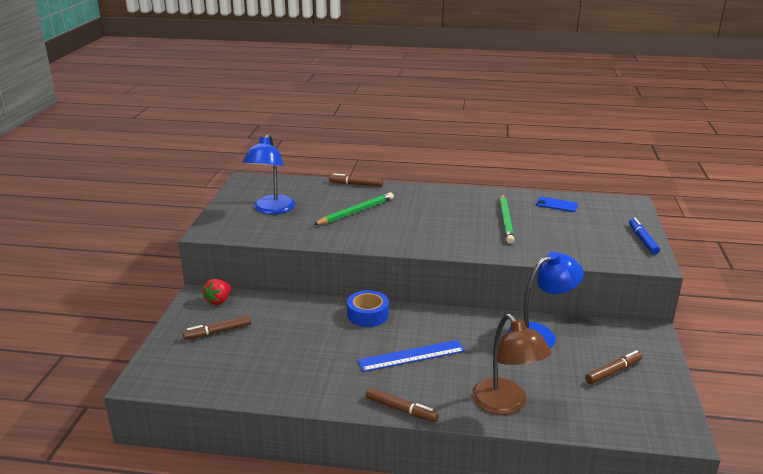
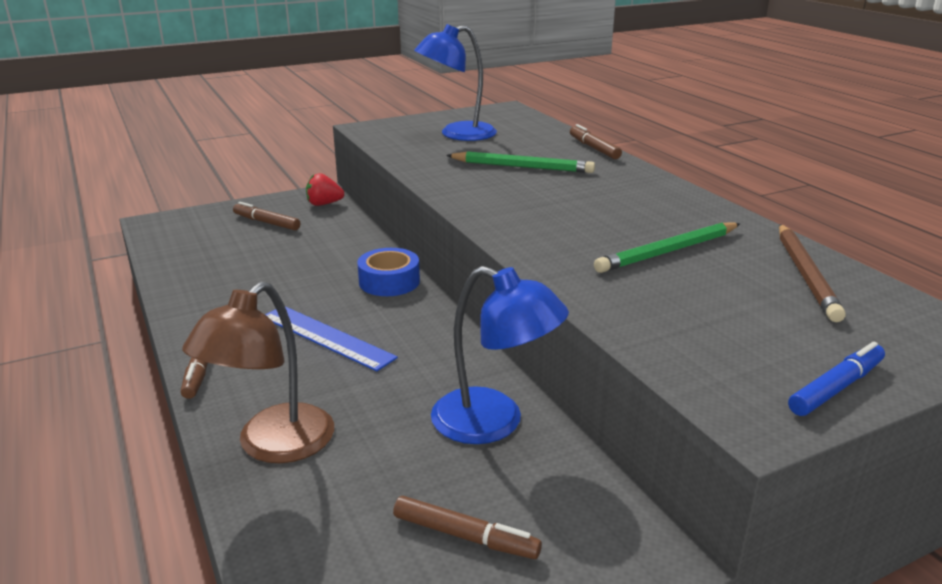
camera: 55 degrees right, 0 degrees up
blue phone [536,197,578,212] -> brown pencil [779,224,846,322]

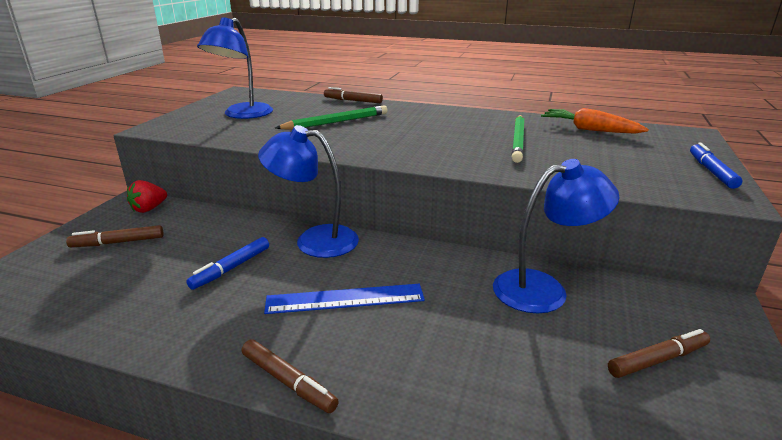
camera: 45 degrees left, 0 degrees up
brown lamp [182,282,334,463] -> none
blue tape [358,248,420,296] -> blue lamp [258,125,359,258]
brown pencil [779,224,846,322] -> orange carrot [541,108,649,134]
none -> blue marker [186,237,269,290]

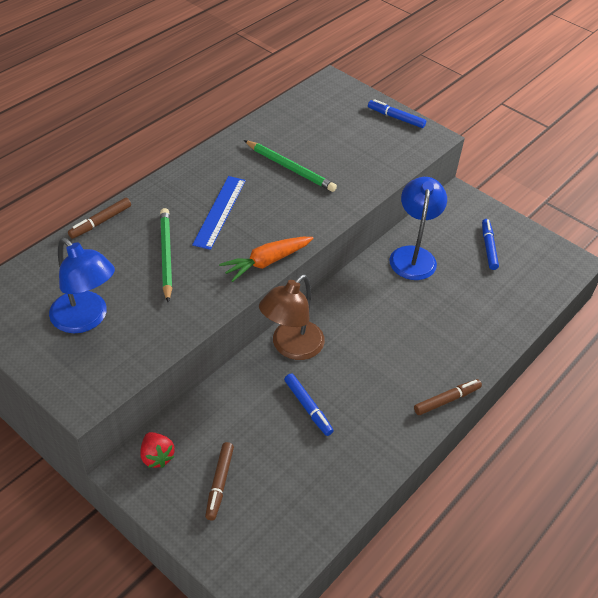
camera: 70 degrees left, 20 degrees up
blue lamp [258,125,359,258] -> brown lamp [259,274,325,360]
blue ruler [264,284,425,314] -> blue ruler moved to [192,176,246,250]
orange carrot [541,108,649,134] -> orange carrot moved to [219,237,313,282]
brown marker [608,329,710,378] -> blue marker [482,219,499,270]

